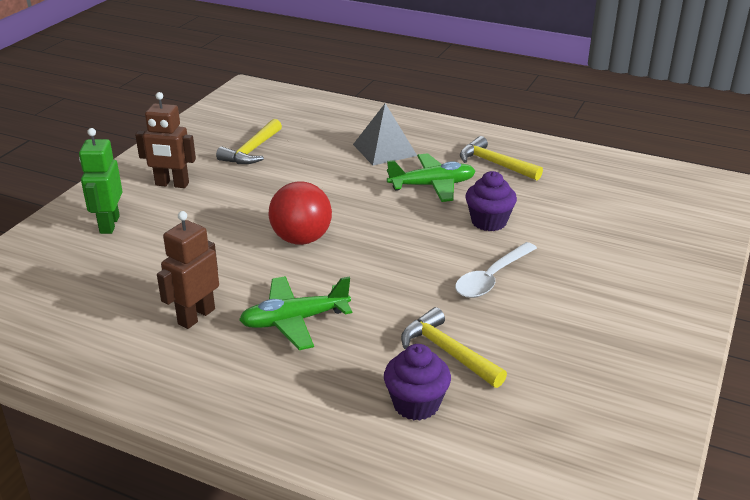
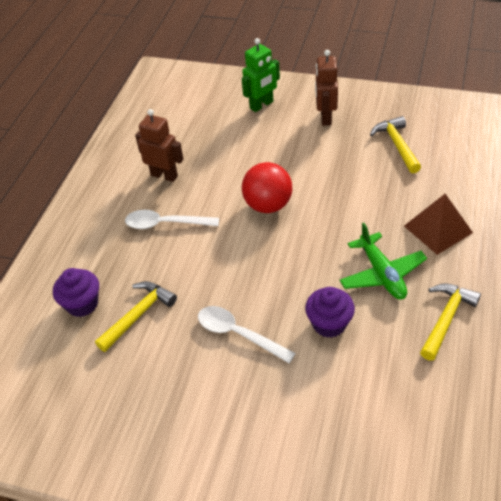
camera: 85 degrees right, 15 degrees up
green robot [79,128,123,234] -> green robot turned 150 degrees clockwise [242,38,280,112]
yellow hammer [216,119,282,164] -> yellow hammer turned 60 degrees clockwise [370,116,421,173]
green plane [239,276,352,350] -> white spoon [125,210,219,229]
grey pyramid [353,103,417,165] -> brown pyramid [404,194,473,255]

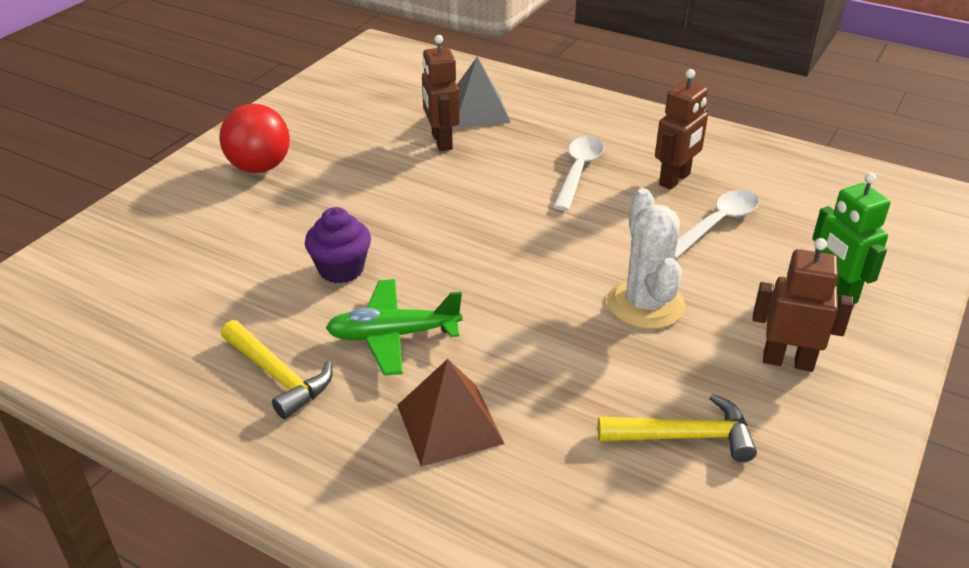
camera: 100 degrees right, 10 degrees down
purple cupcake [53,268,99,317] -> grey pyramid [454,57,511,128]
yellow hammer [95,281,177,352] -> brown robot [422,35,460,151]
white spoon [198,306,296,363] -> white spoon moved to [675,190,759,259]
red ball [242,162,292,213] -> red ball moved to [219,104,290,173]
none -> white cactus [607,188,685,329]

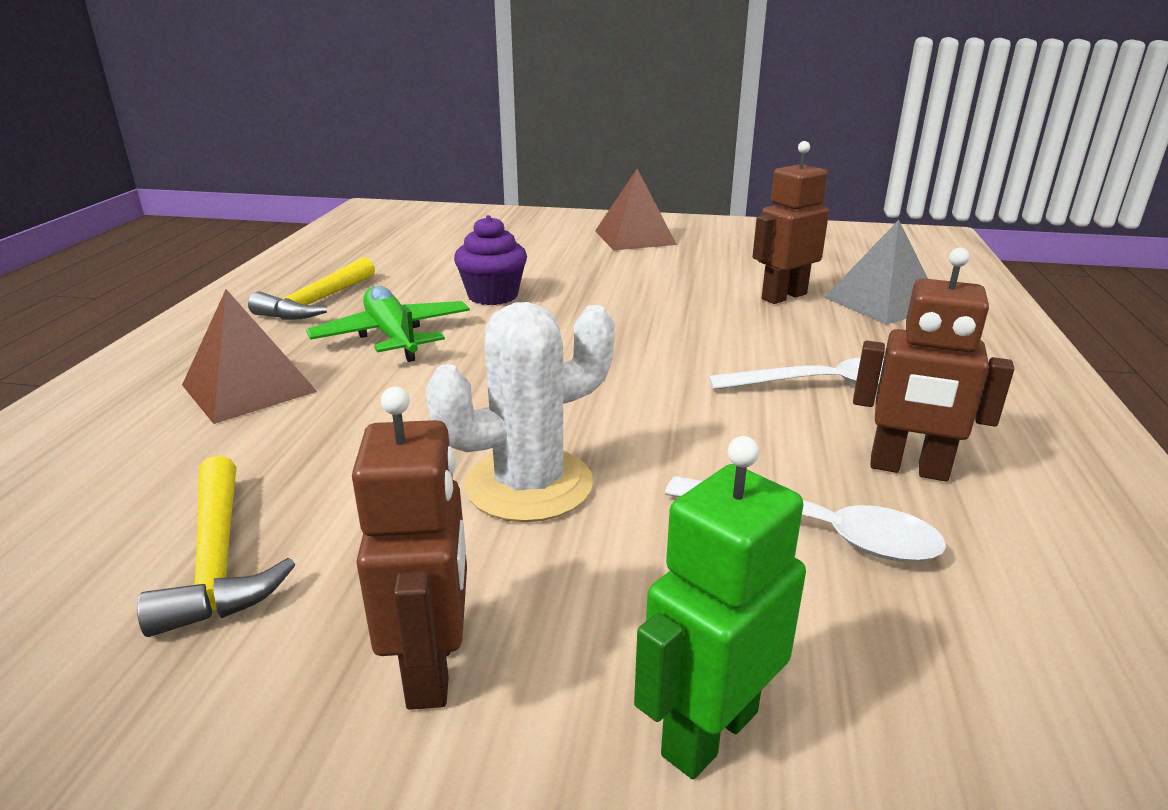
camera: 70 degrees right, 10 degrees down
red ball [219,104,290,173] -> brown pyramid [595,169,677,250]

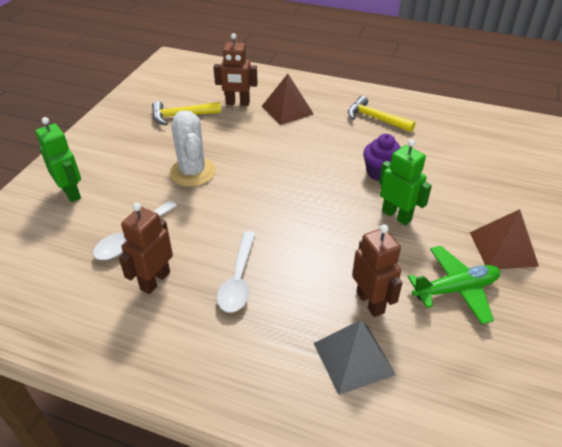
camera: 100 degrees right, 15 degrees up
green plane [306,286,470,362] -> green plane moved to [408,246,500,324]
brown robot [352,387,467,710] -> brown robot moved to [213,33,258,106]
none -> green robot [379,139,432,226]

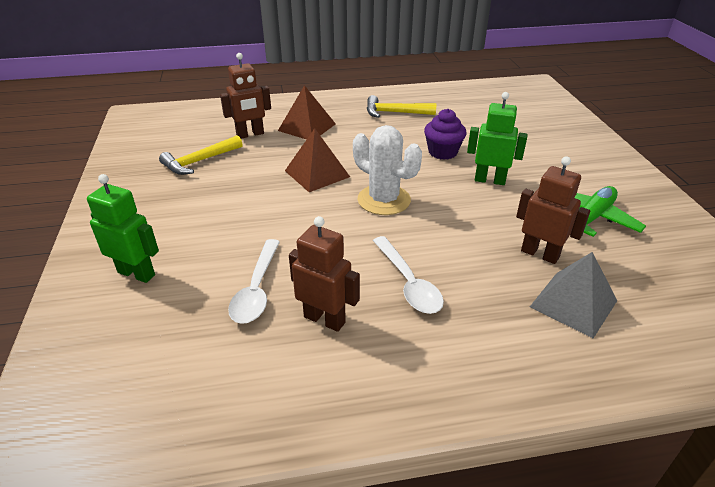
camera: 30 degrees left, 5 degrees down
brown robot [119,203,173,294] -> brown robot turned 120 degrees clockwise [289,216,360,332]
white cactus [169,111,216,187] -> white cactus moved to [353,125,422,215]
brown pyramid [470,209,539,269] -> brown pyramid moved to [285,128,350,192]

